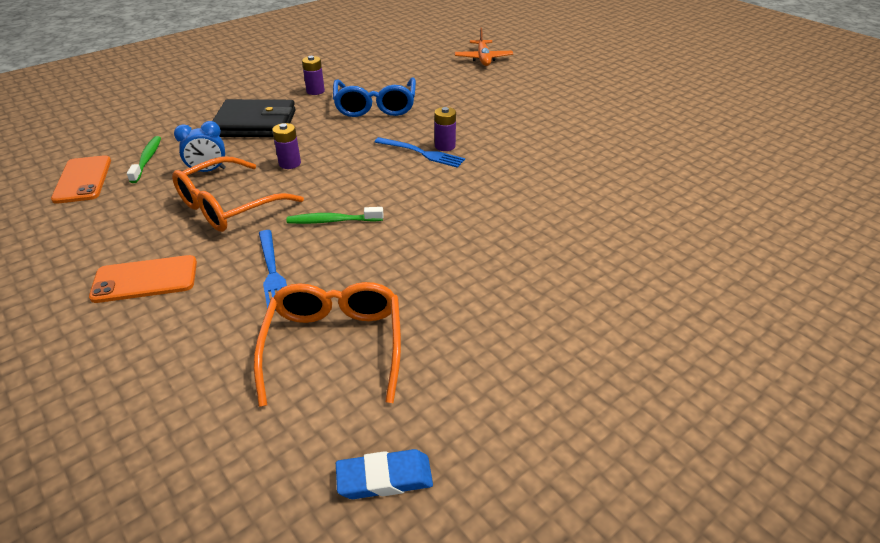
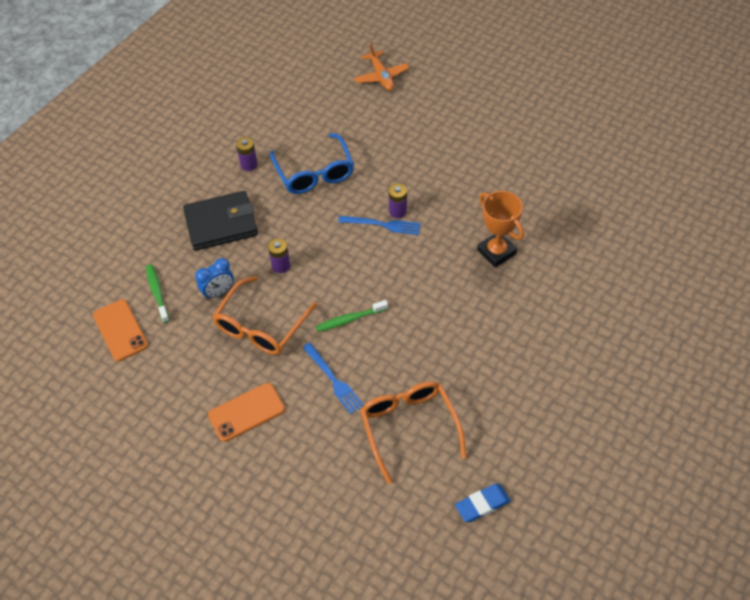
camera: 15 degrees left, 15 degrees up
none -> orange trophy [477,191,524,267]

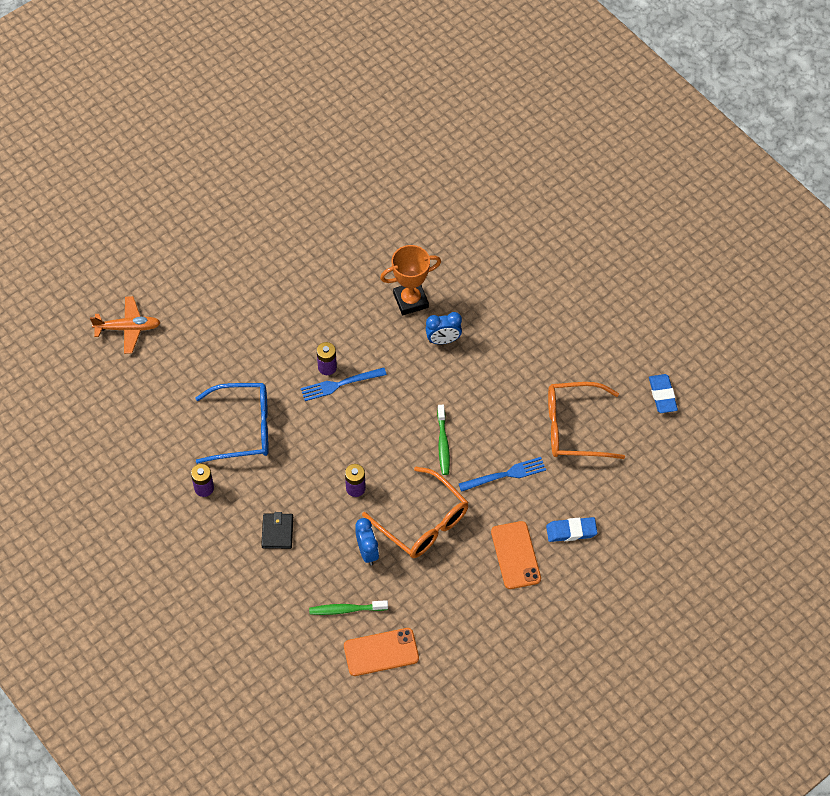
camera: 75 degrees left, 5 degrees up
black wallet [183,191,258,251] -> black wallet [261,512,293,549], size x0.51
blue fork [338,216,421,235] -> blue fork turned 135 degrees counterclockwise [301,368,387,401]
none -> blue clock [426,312,462,344]
none -> blue eraser [546,517,597,542]

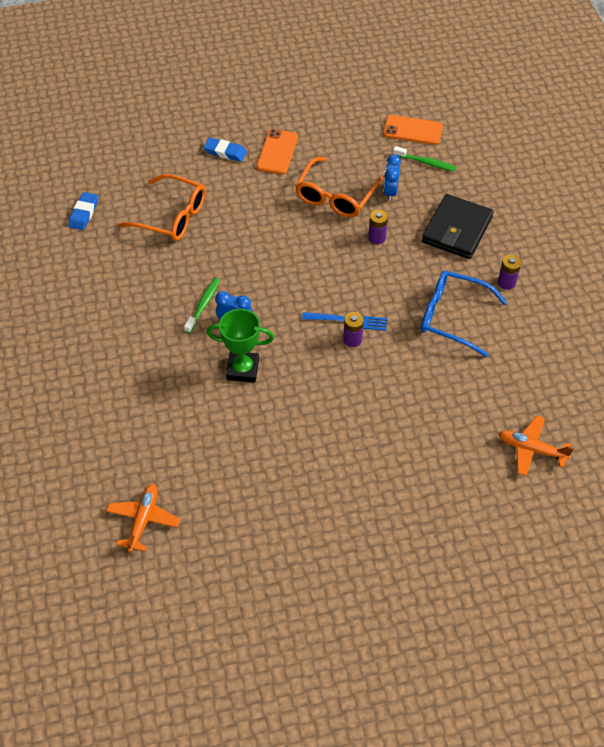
camera: 155 degrees left, 5 degrees down
black wallet [261,512,293,549] -> black wallet [422,194,494,259], size x1.98
orange glasses [362,467,468,558] -> orange glasses turned 135 degrees counterclockwise [295,157,383,217]
orange trophy [380,245,441,315] -> green trophy [207,309,274,383]
green toothbrush [437,405,450,475] -> green toothbrush moved to [184,278,220,333]
blue fork [459,457,546,492] -> none
none -> orange plane [106,484,180,552]

